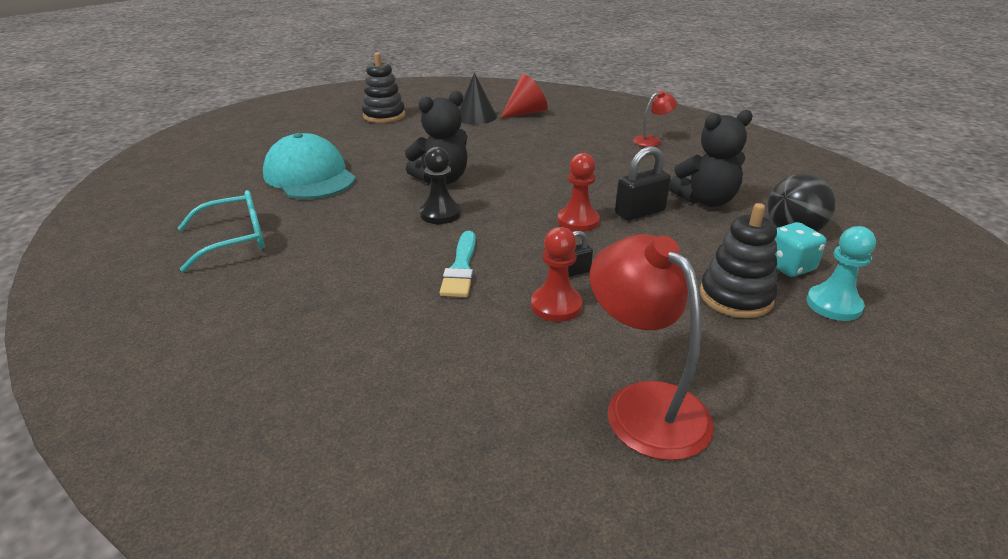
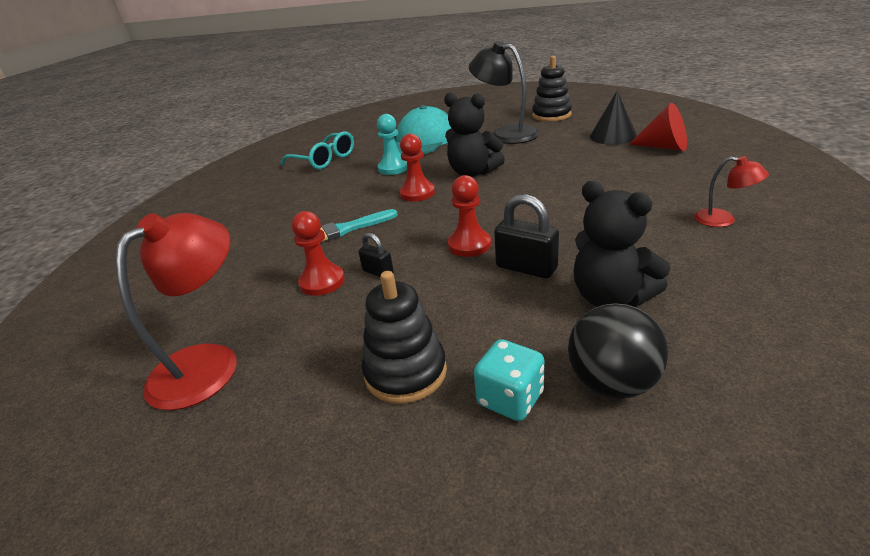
camera: 65 degrees right, 0 degrees up
black pawn [420,147,461,224] -> red pawn [399,134,435,202]
turquoise pawn [807,226,876,321] -> turquoise pawn moved to [377,114,407,175]
none -> black lamp [469,41,539,144]

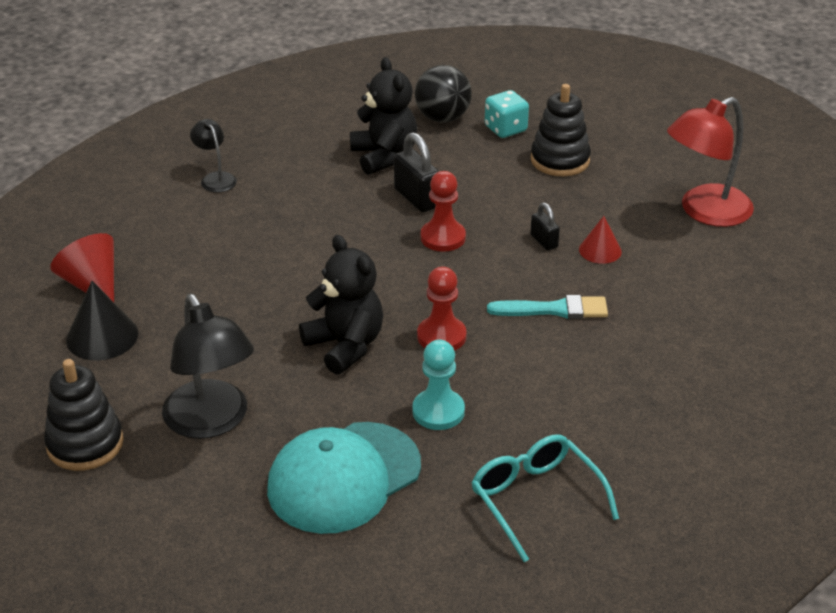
camera: 160 degrees left, 5 degrees up
red pawn [292,211,345,296] -> red cone [579,216,622,264]
red lamp [694,156,769,227] -> black lamp [190,119,237,193]

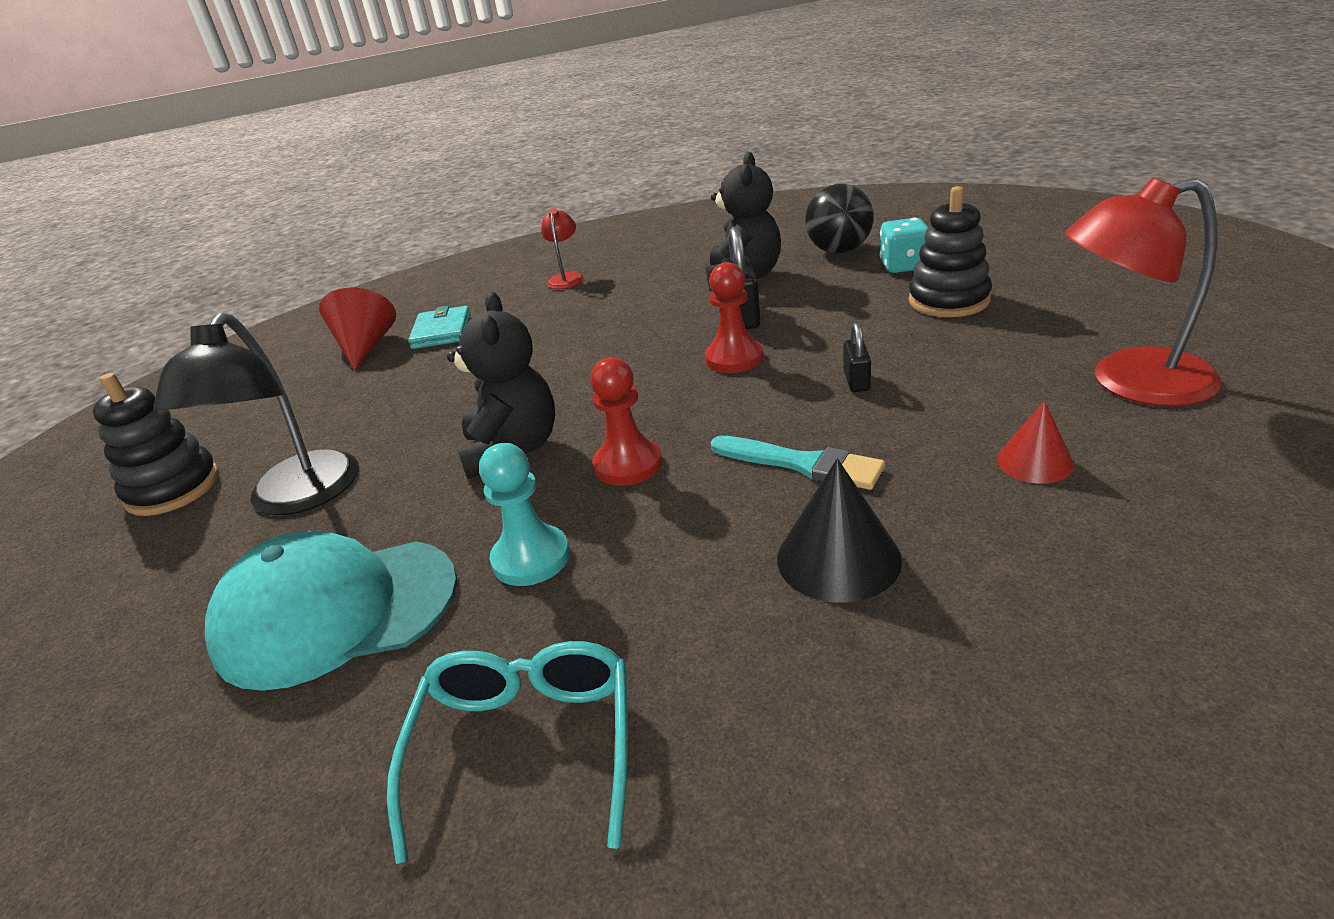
camera: 35 degrees right, 5 degrees down
black cone [66,281,138,360] -> black cone moved to [777,458,902,603]
black lamp [190,119,237,193] -> red lamp [541,208,584,289]
red cone [579,216,622,264] -> red cone moved to [997,401,1074,484]
none -> turquoise wallet [408,306,471,349]

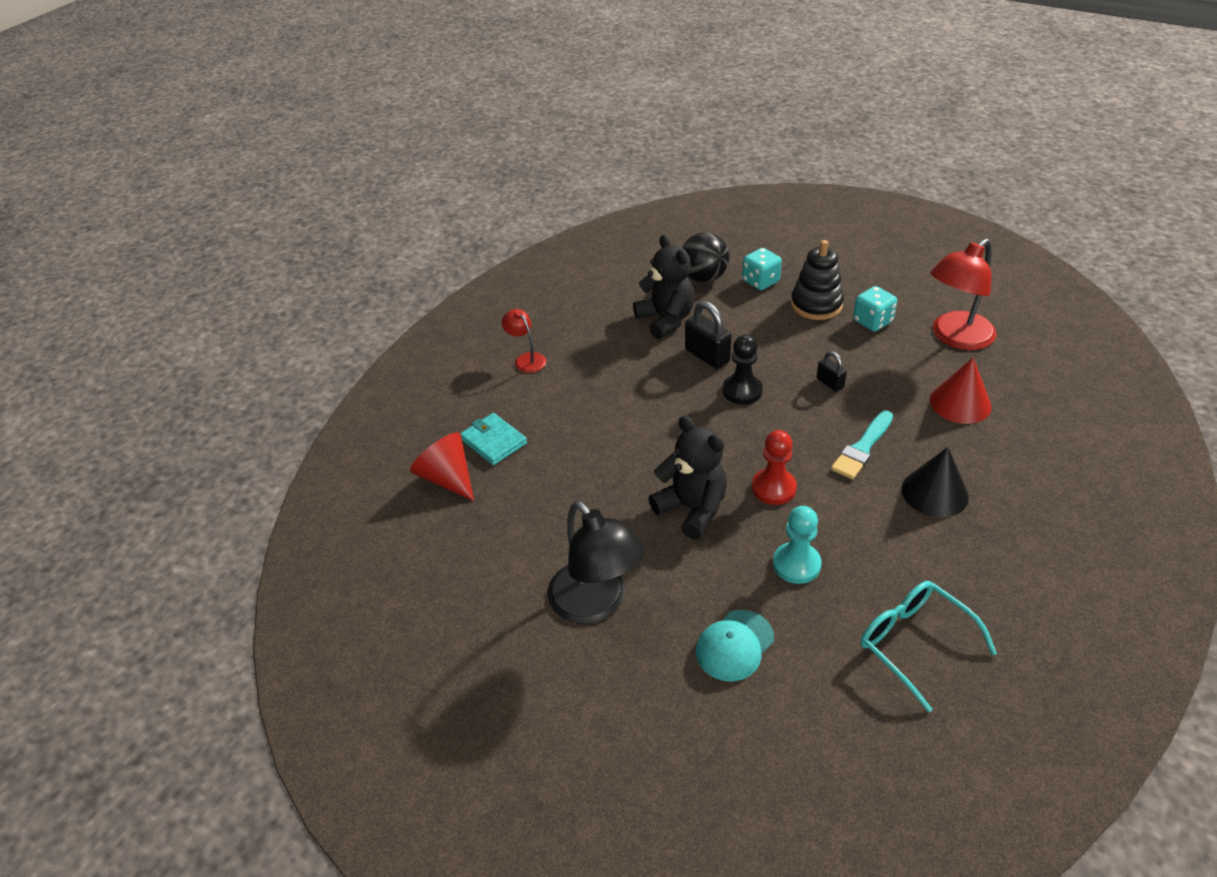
camera: 40 degrees left, 10 degrees up
black stacking toy [93,373,219,516] -> none
turquoise cap [205,530,457,691] -> turquoise cap [696,610,774,681], size x0.58
red pawn [705,262,763,373] -> black pawn [722,335,763,405]
turquoise brush [711,436,885,490] -> turquoise brush turned 135 degrees clockwise [831,411,893,479]
red cone [997,401,1074,484] -> red cone [930,358,992,424], size x1.55
none -> turquoise dice [853,286,897,332]

